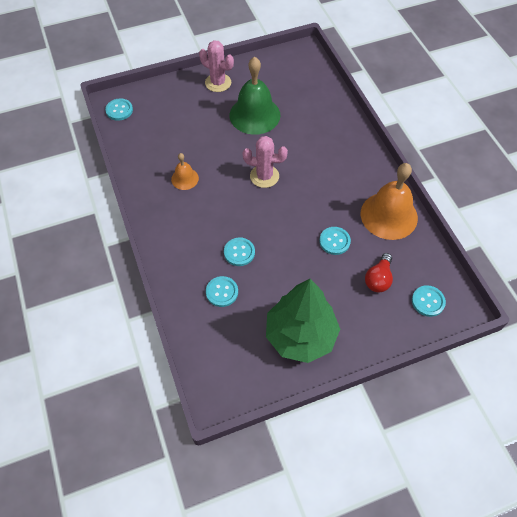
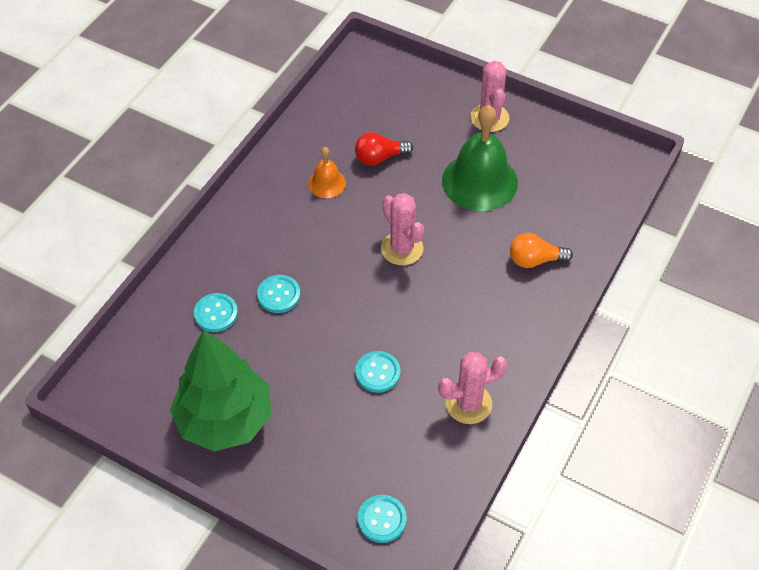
camera: 50 degrees right, 5 degrees down
turquoise button [105,98,133,121] -> none
orange bell [361,163,418,240] -> pink cactus [438,352,507,424]
red light bulb [365,253,393,293] -> red light bulb moved to [355,132,413,165]
none -> orange light bulb [510,233,573,268]

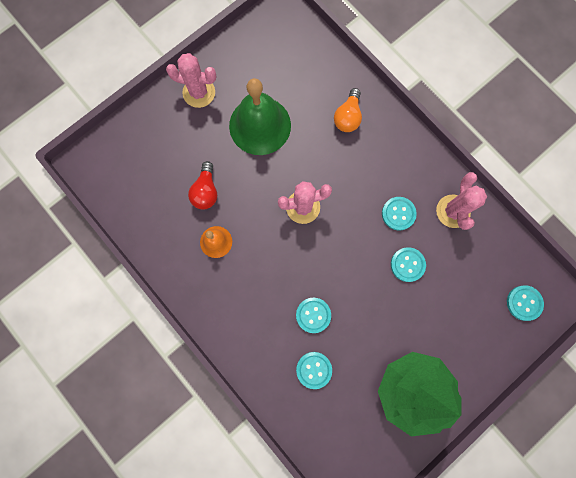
camera: 70 degrees left, 25 degrees up
none -> turquoise button [382,197,417,231]

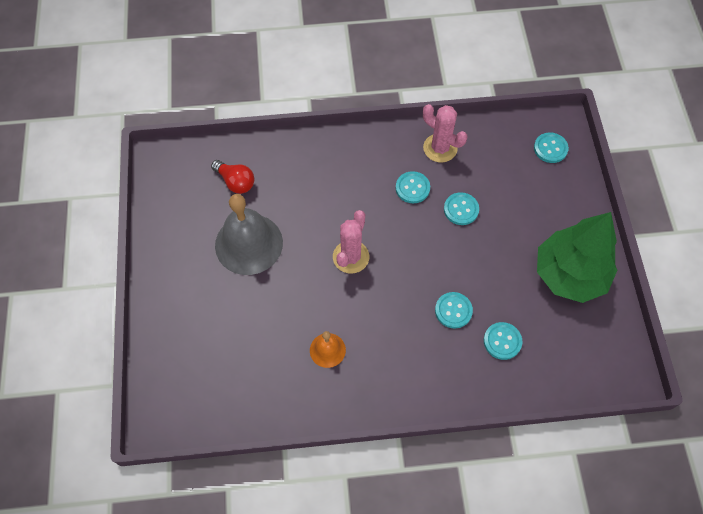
camera: 55 degrees left, 15 degrees down
pink cactus [166,53,217,108] -> none
red light bulb [188,161,217,210] -> red light bulb moved to [211,160,254,194]
green bell [229,78,291,155] -> grey bell [215,194,283,275]
orange light bulb [334,88,362,132] -> none

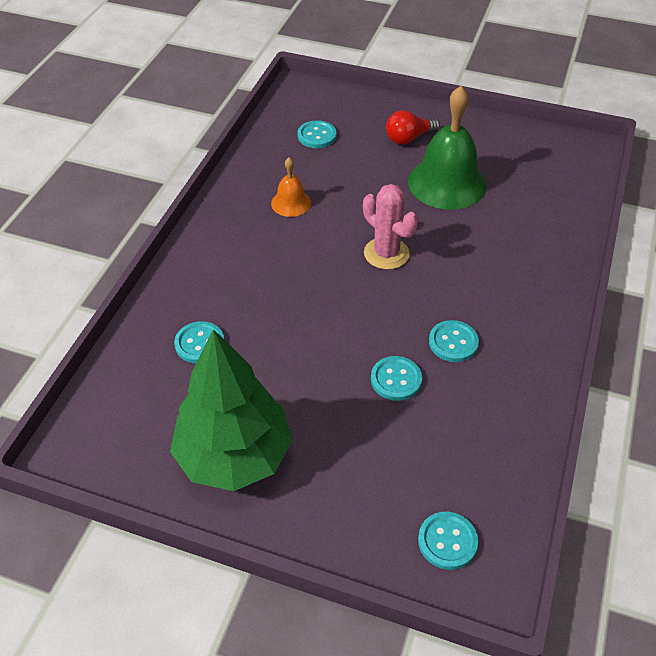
camera: 115 degrees right, 15 degrees down
red light bulb [211,160,254,194] -> red light bulb moved to [386,110,440,144]
grey bell [215,194,283,275] -> green bell [408,86,487,210]
pink cactus [423,104,467,162] -> none
turquoise button [435,292,473,329] -> turquoise button moved to [297,120,337,148]

